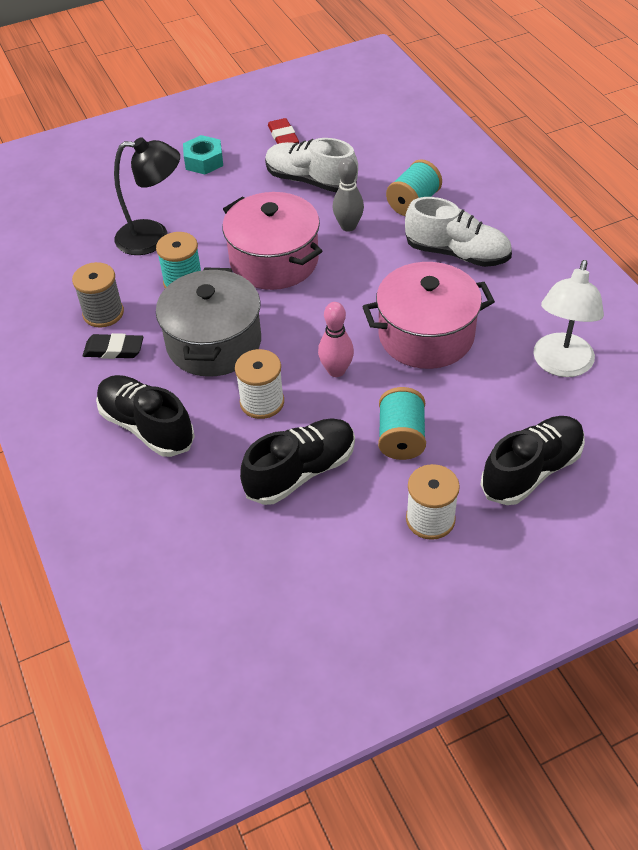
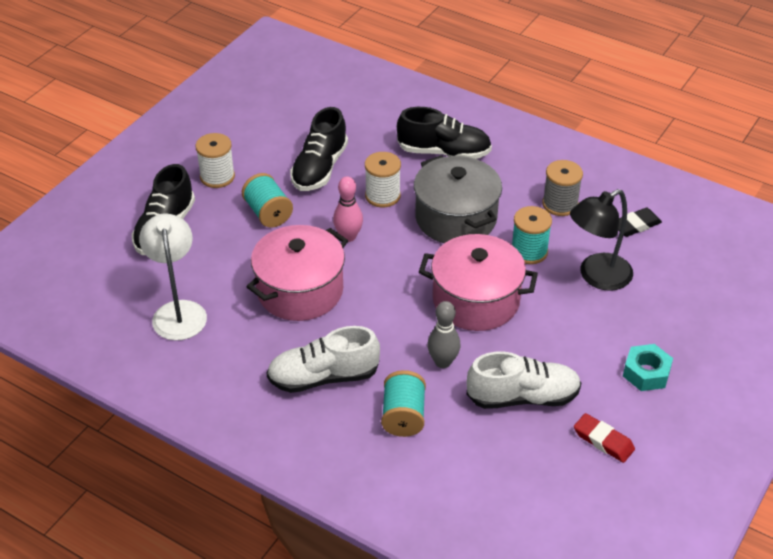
camera: 145 degrees right, 5 degrees down
black eraser [83,333,143,359] -> black eraser moved to [618,207,662,237]

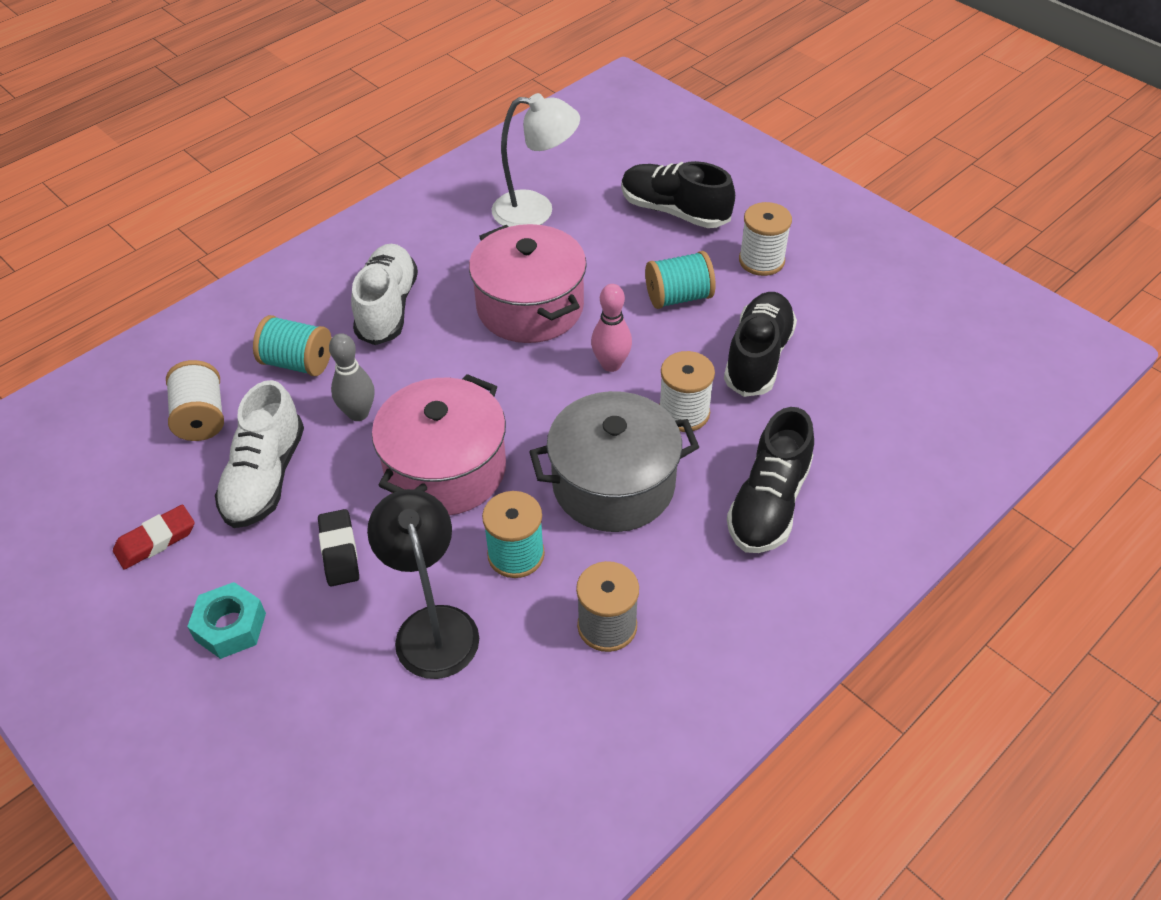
camera: 105 degrees right, 5 degrees up
black shoe [290,107,348,191] -> black shoe turned 75 degrees clockwise [724,292,797,397]
black eraser [618,207,662,237] -> black eraser moved to [318,509,359,587]
none -> white spool [166,360,224,441]

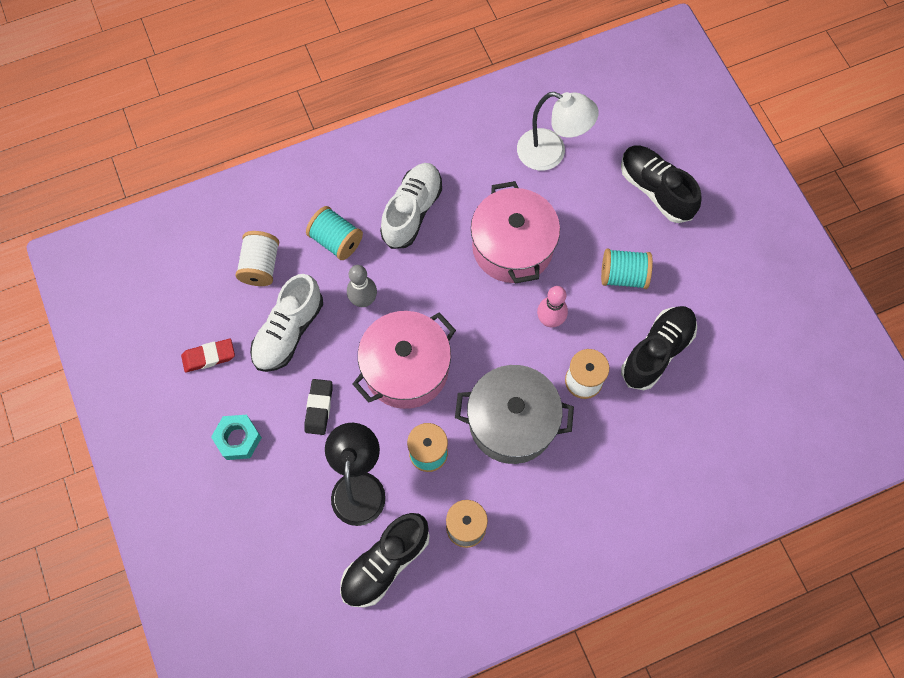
camera: 20 degrees right, 20 degrees up
black shoe [727,407,814,553] -> black shoe moved to [340,513,430,608]
white spool [739,202,792,276] -> none

